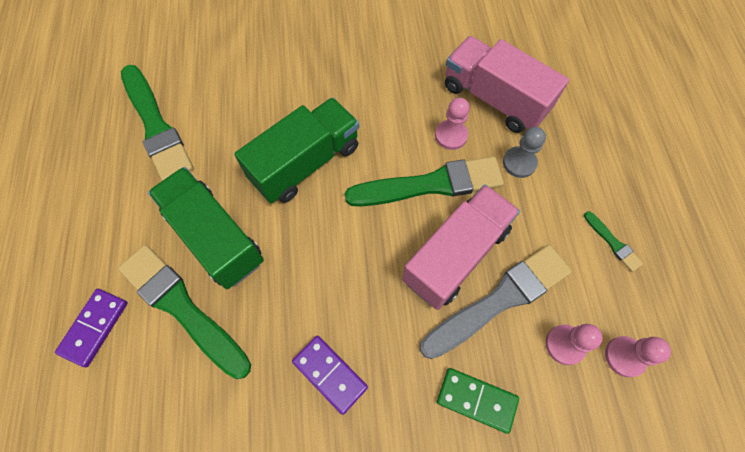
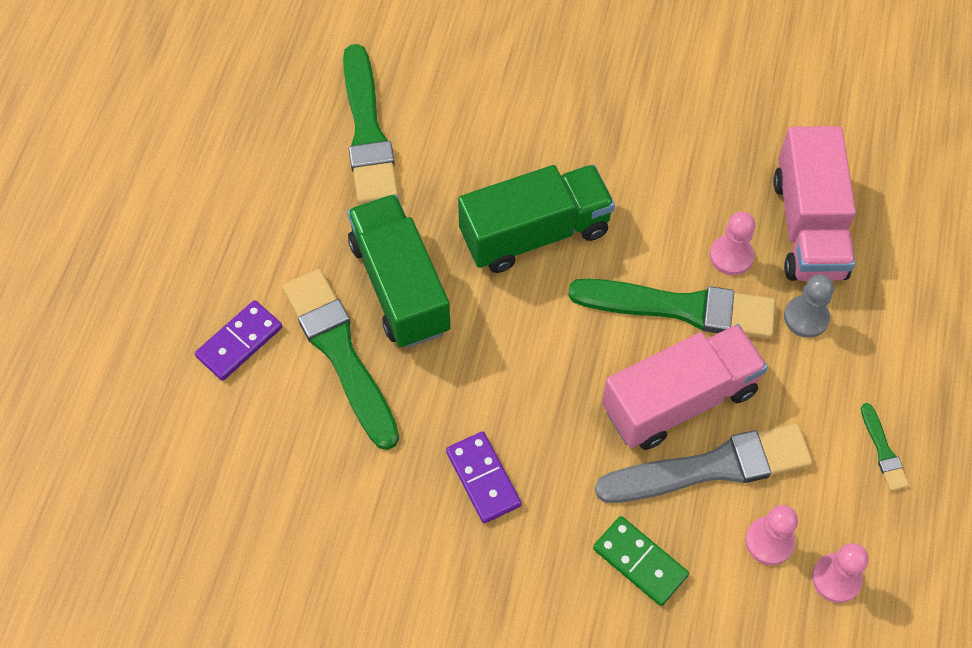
camera: 20 degrees right, 5 degrees down
pink truck [445,36,569,133] -> pink truck turned 150 degrees counterclockwise [773,126,856,281]

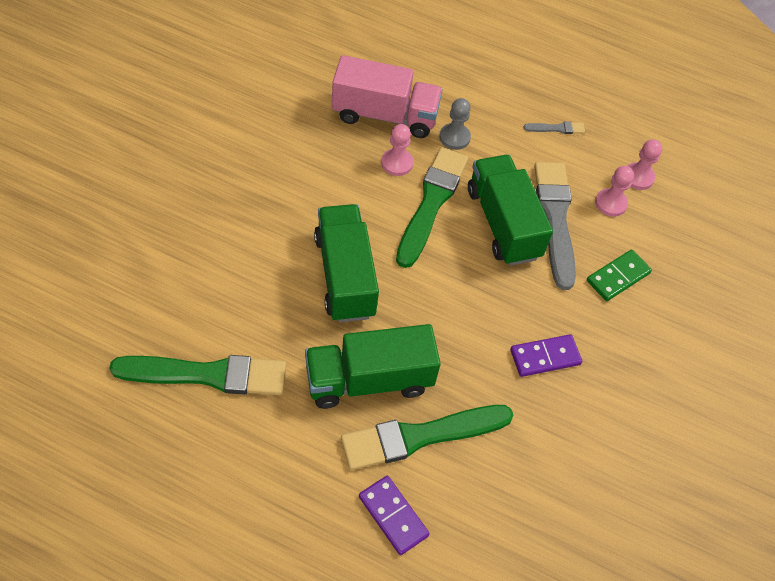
camera: 85 degrees left, 5 degrees down
pink truck [602,324,768,450] -> green truck [468,155,553,266]
green brush [861,403,909,491] -> grey brush [524,121,585,134]

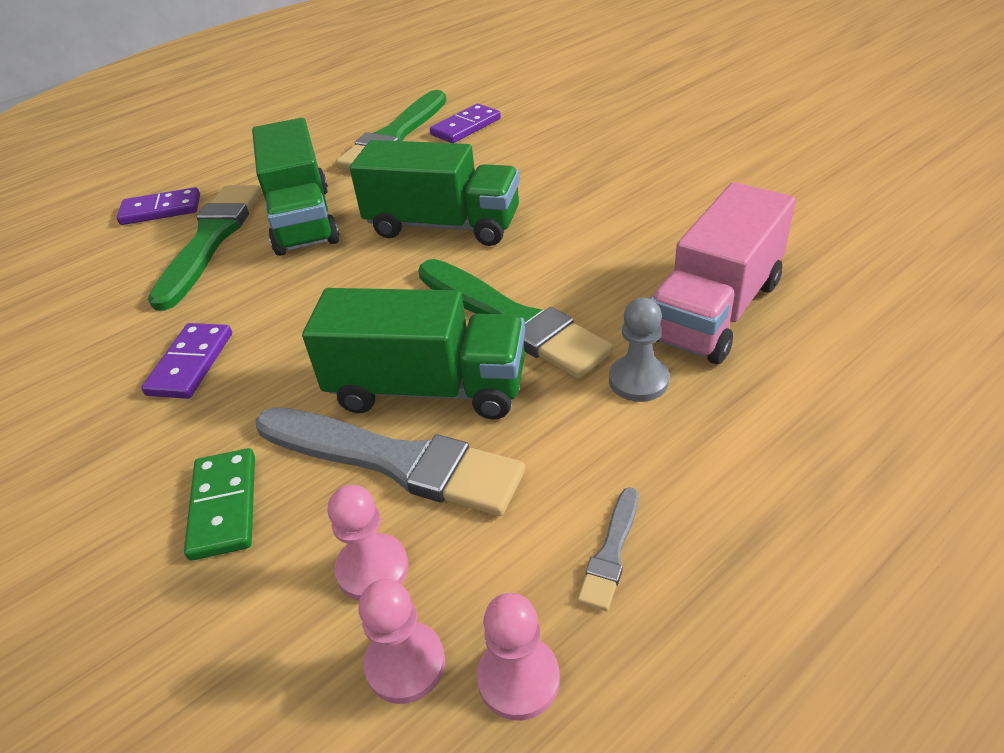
camera: 125 degrees right, 15 degrees down
green truck [305,324,441,409] -> green truck turned 150 degrees clockwise [252,118,339,256]
pink pawn [381,124,413,176] -> pink pawn moved to [477,593,560,721]
none -> purple domino [430,104,501,143]

